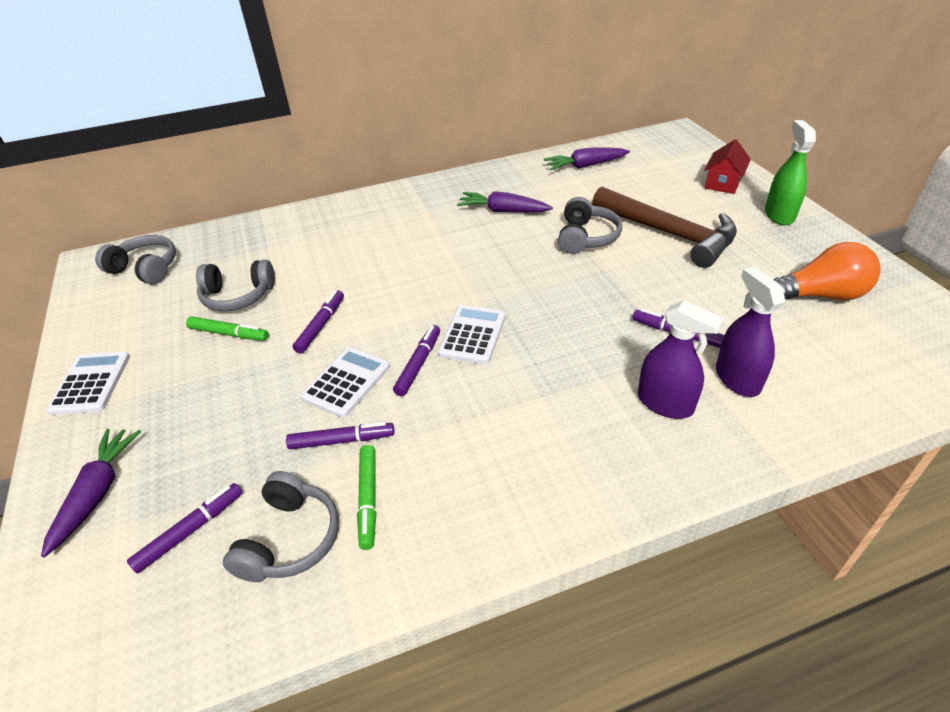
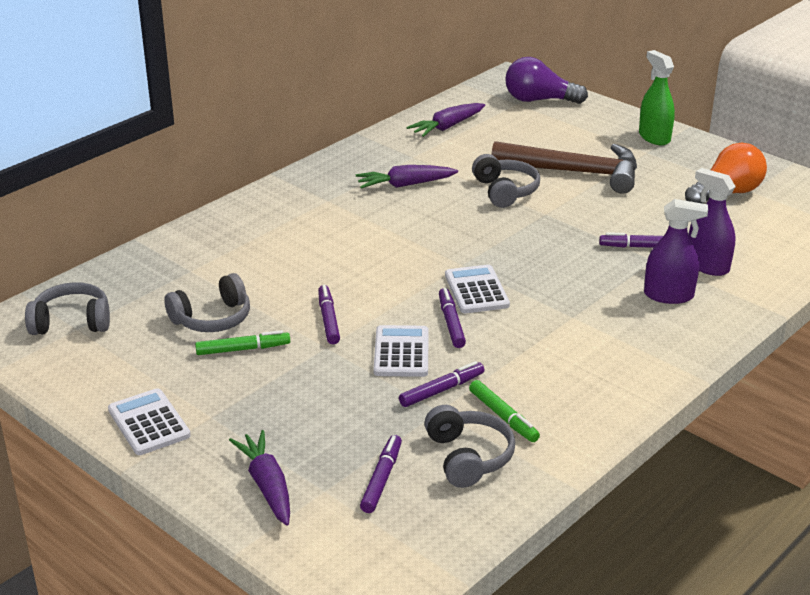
camera: 30 degrees left, 10 degrees down
red house [705,139,751,194] -> none
none -> purple light bulb [505,57,588,104]

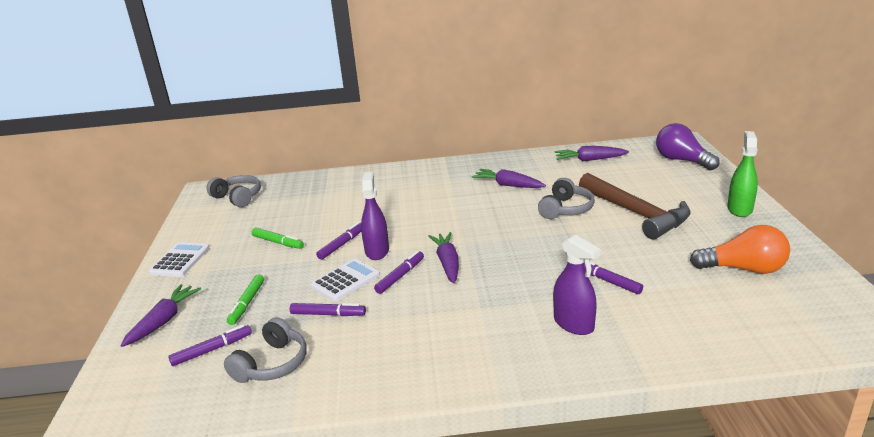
camera: 45 degrees right, 5 degrees down
grey headphones [164,273,250,332] -> none
white calculator [445,265,510,313] -> purple carrot [428,232,459,283]
green marker [469,380,540,442] -> green marker moved to [227,274,264,325]
purple spray bottle [688,168,736,276] -> purple spray bottle moved to [361,172,389,260]

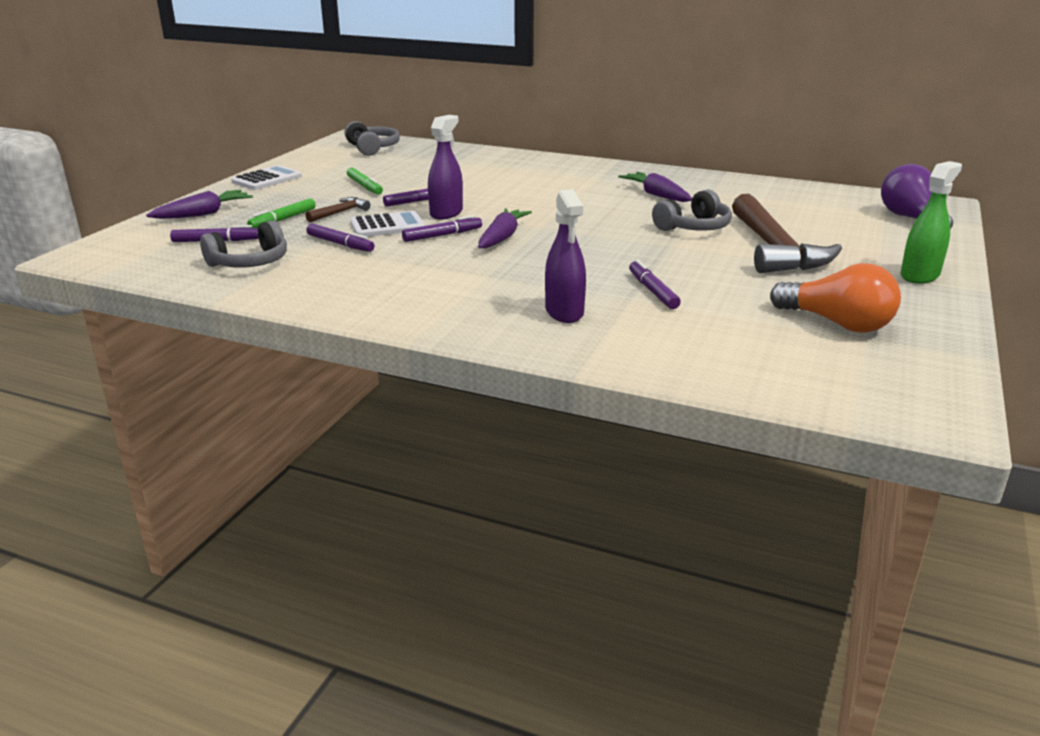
camera: 25 degrees right, 0 degrees up
purple carrot [554,146,629,161] -> none
none -> brown hammer [305,197,370,222]

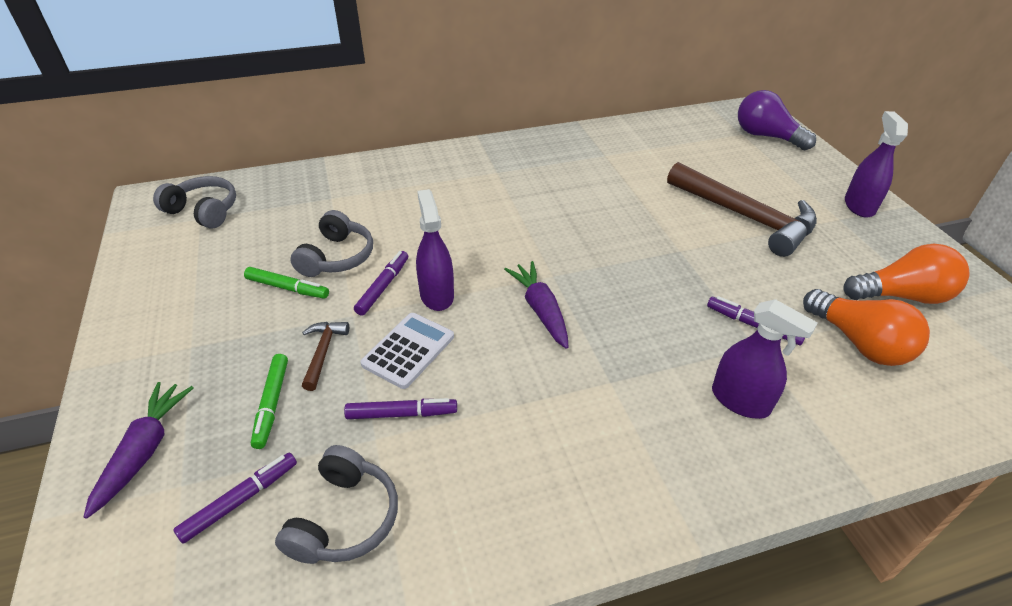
camera: 40 degrees left, 15 degrees up
white calculator [231,165,302,190] -> none
purple marker [402,215,482,242] -> none
purple carrot [618,172,692,202] -> none
grey headphones [652,190,732,231] -> grey headphones moved to [290,210,373,277]
green spray bottle [900,161,962,284] -> purple spray bottle [845,111,908,218]
none -> orange light bulb [803,289,930,366]

